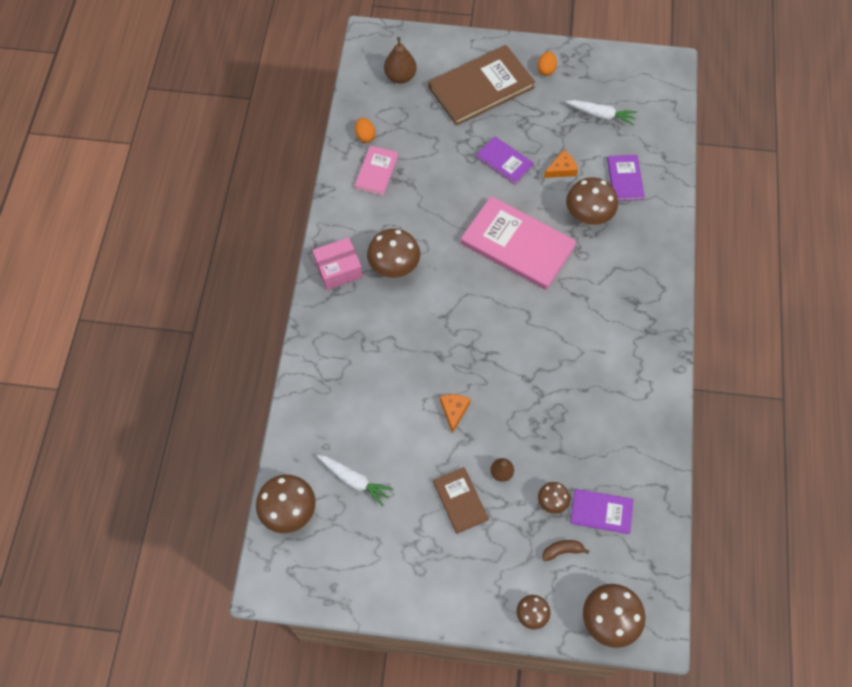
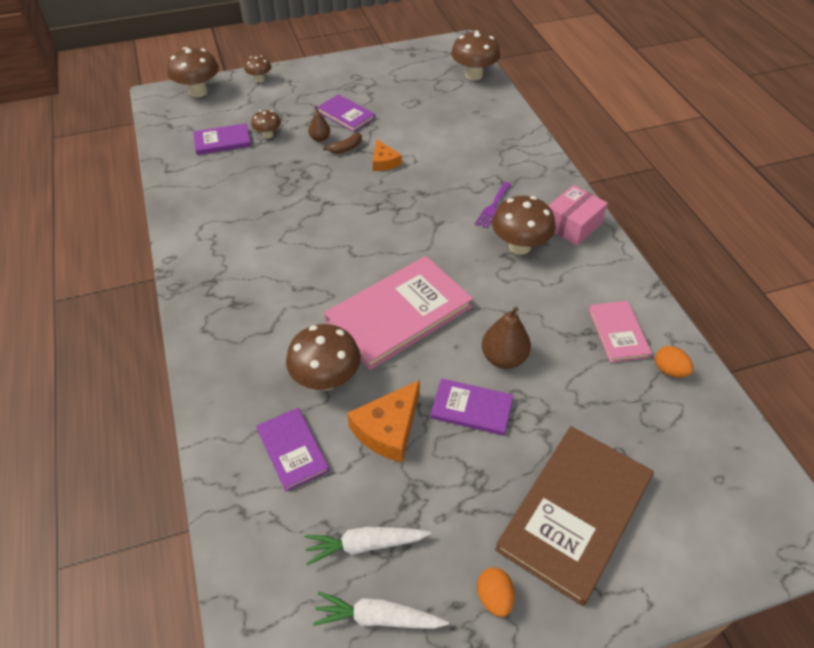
camera: 155 degrees right, 15 degrees down
white carrot [317,455,393,507] -> white carrot moved to [313,592,449,629]
brown pear [384,37,417,83] -> brown pear moved to [482,307,531,369]
brown book [433,467,489,534] -> purple book [317,94,375,132]
pink book [461,196,576,290] -> pink book turned 45 degrees counterclockwise [324,256,473,370]
brown banana [542,540,589,561] -> brown banana moved to [323,133,362,154]
orange cheese [544,150,578,178] -> orange cheese [347,380,420,462], size x1.62
none -> purple fork [475,182,511,229]

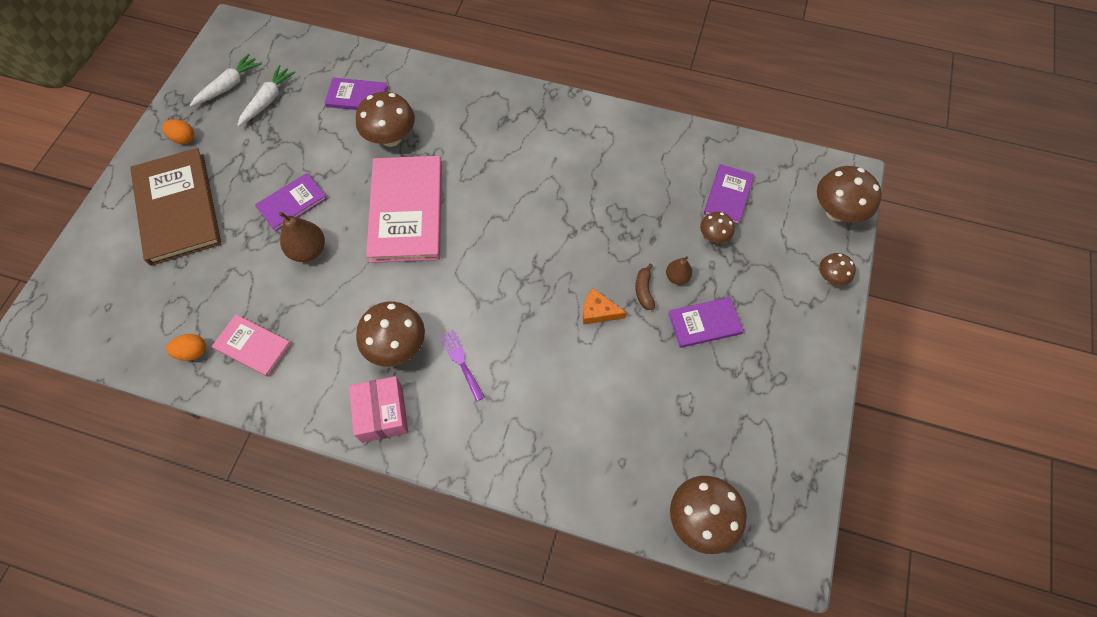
camera: 125 degrees right, 15 degrees up
orange cheese [347,380,420,462] -> none

